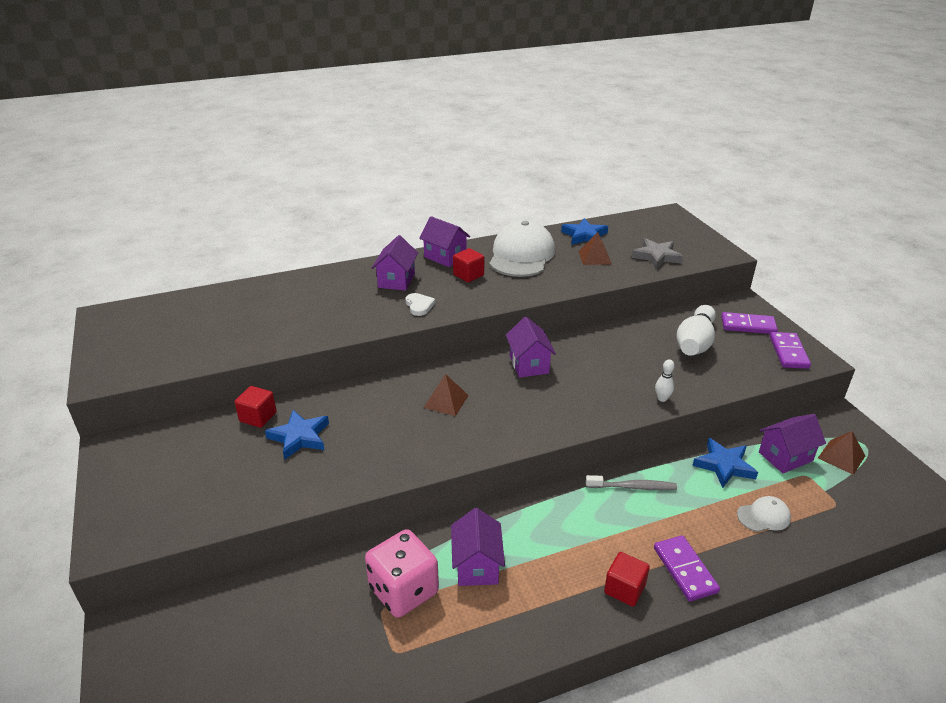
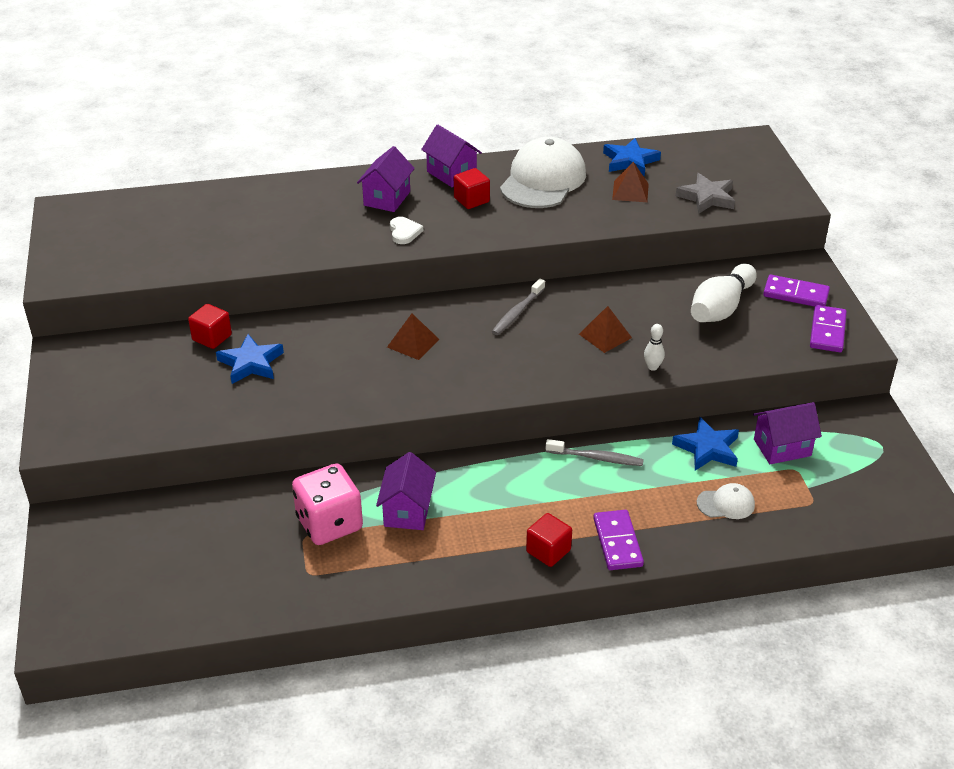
camera: 10 degrees right, 5 degrees up
purple house [506,317,556,378] -> grey toothbrush [492,279,545,335]
brown pyramid [818,431,865,475] -> brown pyramid moved to [579,306,632,353]

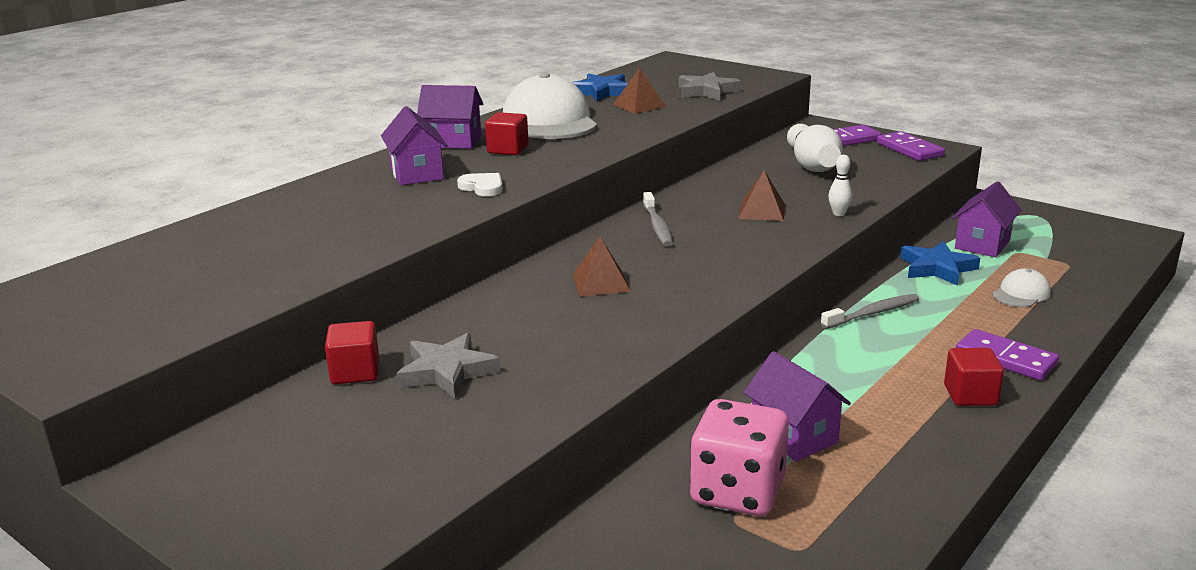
camera: 40 degrees left, 15 degrees down
blue star [216,334,284,384] -> grey star [396,333,500,398]

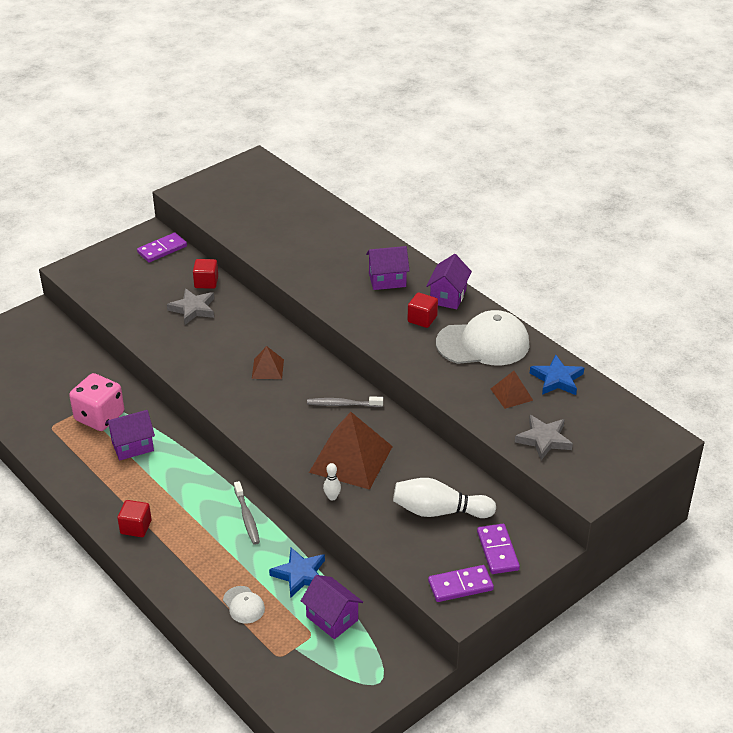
camera: 100 degrees right, 15 degrees up
white heart [457,173,503,196] -> none
brown pyramid [738,170,785,221] -> brown pyramid [309,412,393,490], size x2.00
purple domino [956,329,1059,380] -> purple domino moved to [137,233,187,262]

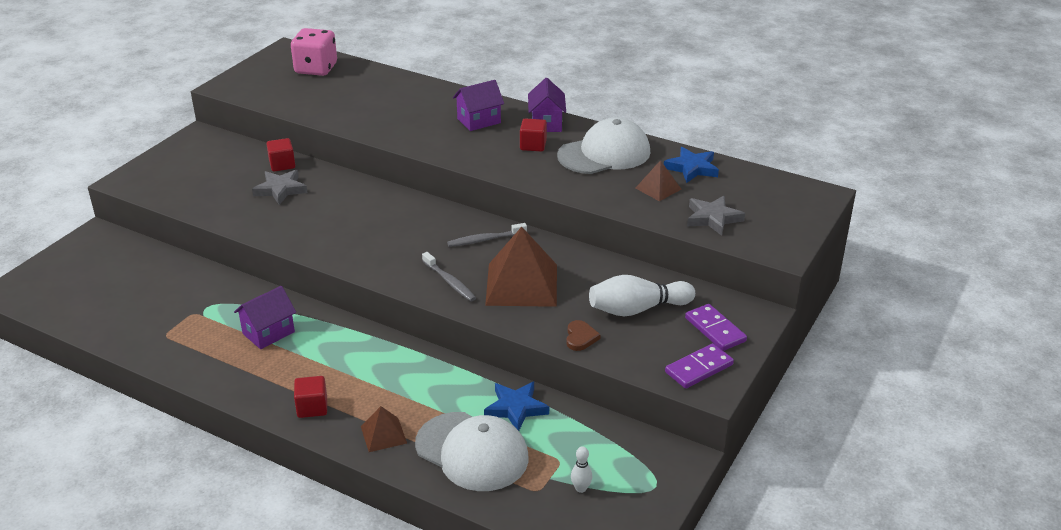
camera: 20 degrees left, 5 degrees down
pink dice [69,373,124,431] -> pink dice moved to [291,28,337,76]
purple domino [137,233,187,262] -> none
white cap [223,586,265,624] -> white cap [415,412,529,491], size x2.19
grey toothbrush [234,481,260,545] -> grey toothbrush moved to [422,252,476,301]
brown pyramid [252,346,284,379] -> brown pyramid moved to [361,406,407,452]
purple house [301,575,363,639] -> none
white bowling pin [323,463,341,501] -> white bowling pin moved to [571,446,592,493]
none -> brown heart [566,320,601,351]

